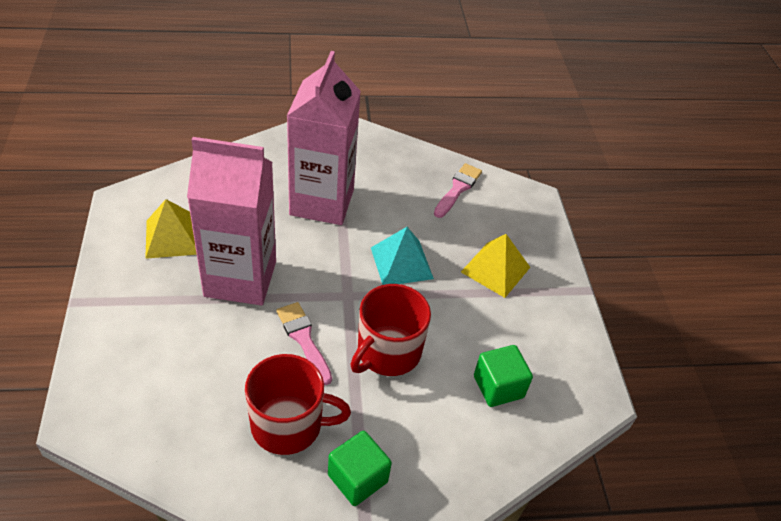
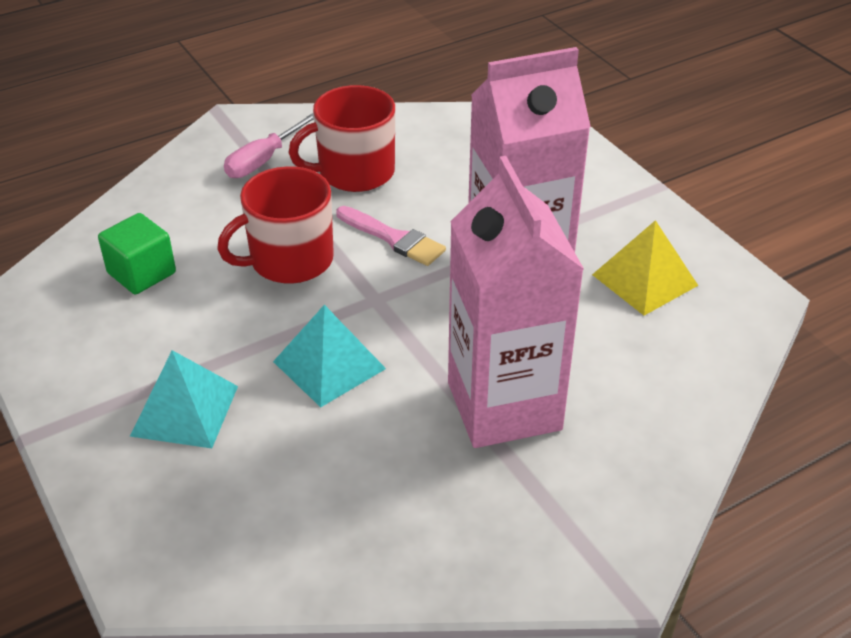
camera: 160 degrees right, 5 degrees down
green cube [328,431,392,506] -> pink screwdriver [224,113,314,178]
red mug [350,284,431,376] -> red mug turned 135 degrees counterclockwise [217,166,334,284]
pink brush [434,163,482,218] -> none
yellow pyramid [461,234,530,298] -> turquoise pyramid [130,350,238,448]

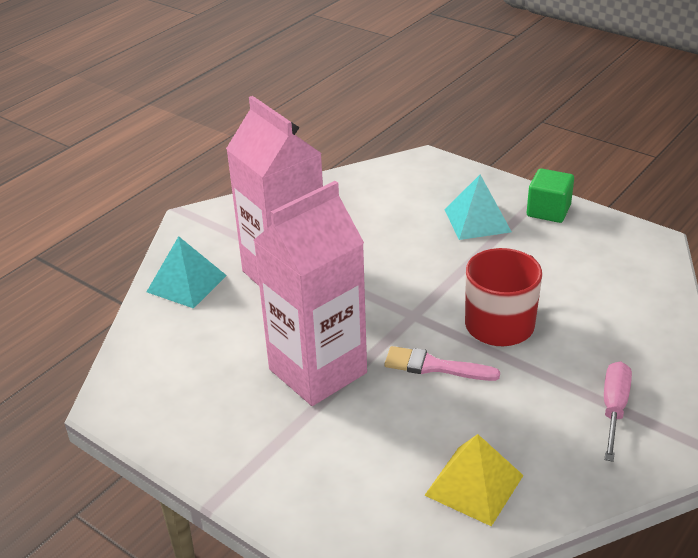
camera: 160 degrees right, 5 degrees down
green cube [98,213,176,294] -> green cube moved to [527,168,574,223]
turquoise pyramid [273,305,386,407] -> turquoise pyramid moved to [147,236,227,309]
red mug [289,85,395,192] -> none
yellow pyramid [592,220,698,316] -> yellow pyramid moved to [424,434,524,526]

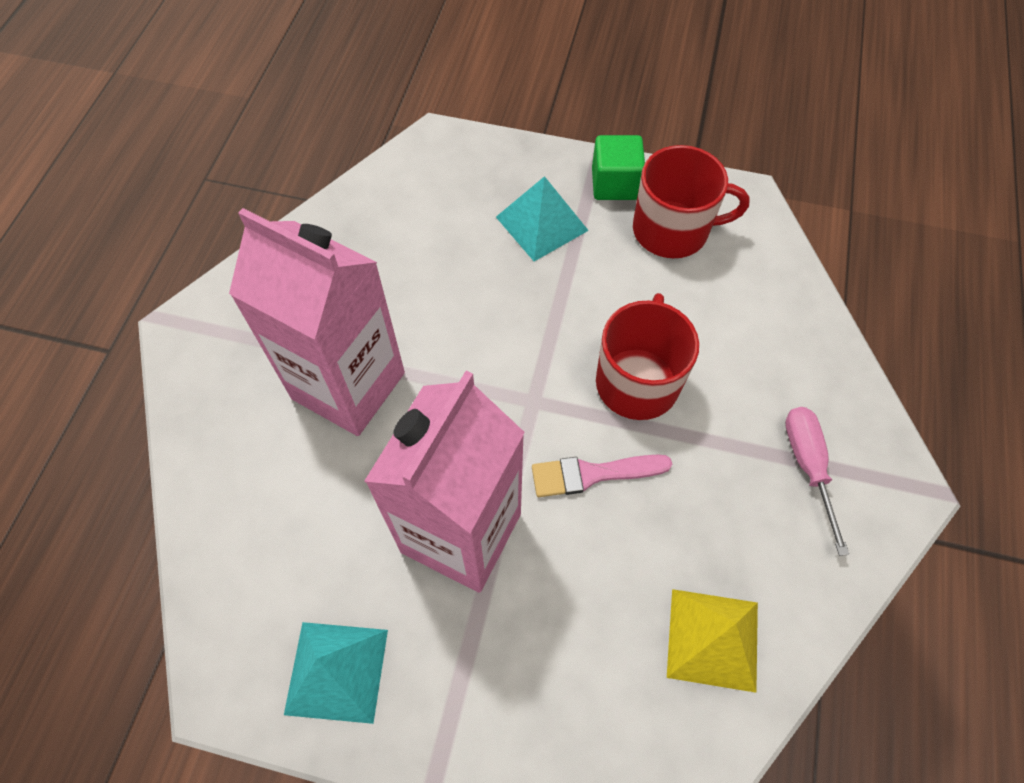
camera: 25 degrees left, 25 degrees up
turquoise pyramid [147,236,227,309] -> turquoise pyramid moved to [284,622,388,724]
none -> red mug [633,145,750,258]

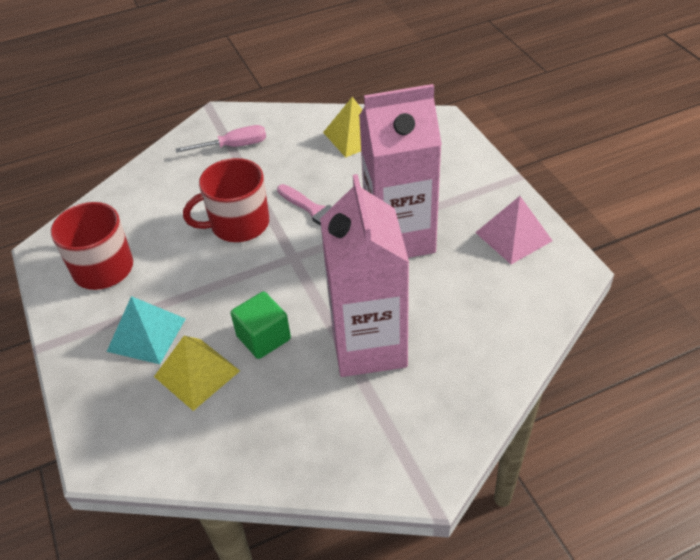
camera: 125 degrees left, 15 degrees down
turquoise pyramid [284,622,388,724] -> pink pyramid [475,196,553,264]
green cube [592,135,645,200] -> green cube moved to [231,292,291,359]
pink screwdriver [785,407,849,556] -> pink screwdriver turned 150 degrees counterclockwise [176,125,266,153]
none -> yellow pyramid [154,336,240,411]

